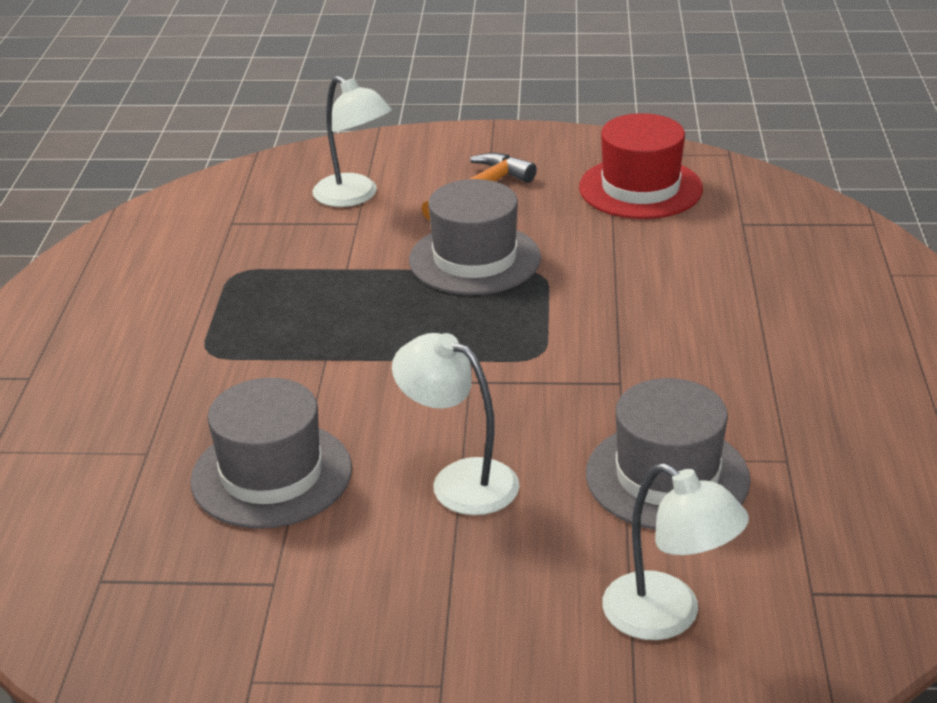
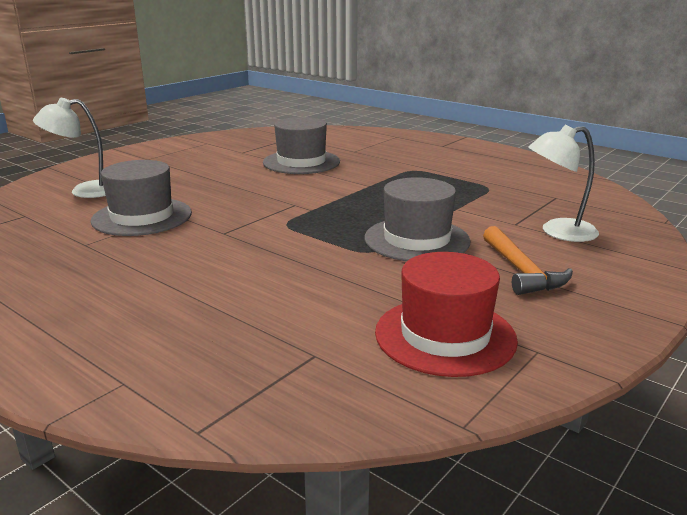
camera: 125 degrees right, 10 degrees down
white lamp [392,333,520,515] -> none

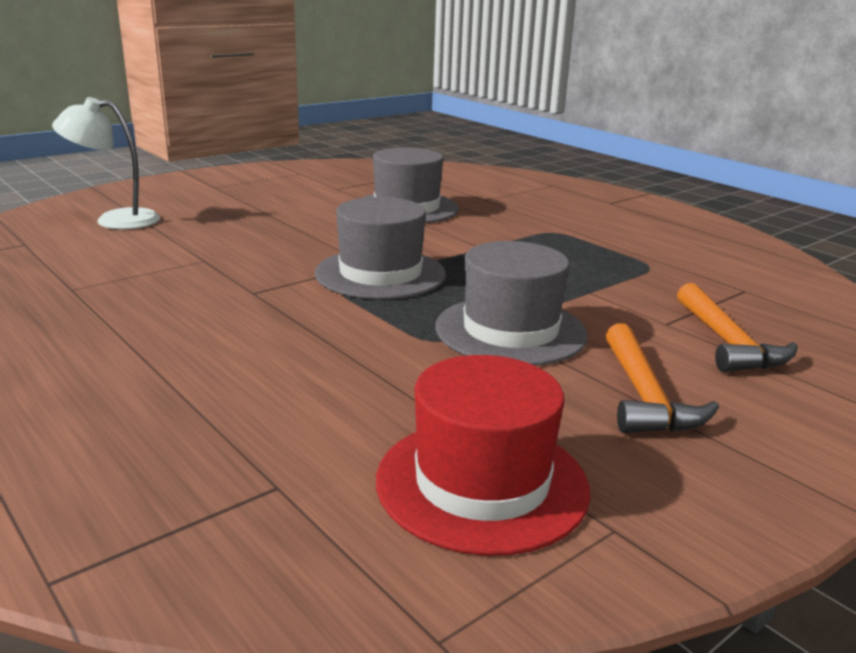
camera: 10 degrees right, 0 degrees up
grey hat [91,160,192,236] -> grey hat moved to [315,197,446,299]
white lamp [529,125,599,242] -> orange hammer [677,283,798,372]

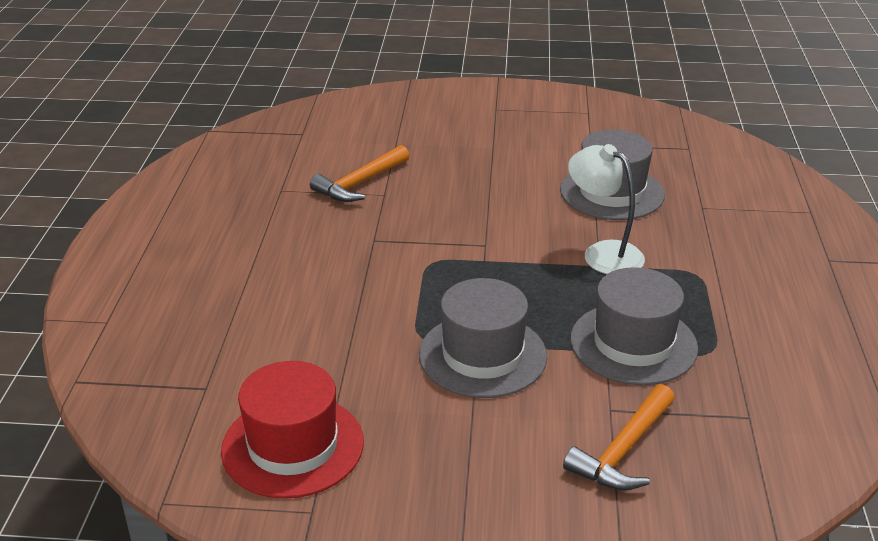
camera: 45 degrees right, 10 degrees up
white lamp [52,97,160,230] -> white lamp moved to [568,144,645,274]
grey hat [315,197,446,299] -> grey hat moved to [570,267,698,385]
orange hammer [606,323,719,433] -> orange hammer moved to [310,145,409,202]

